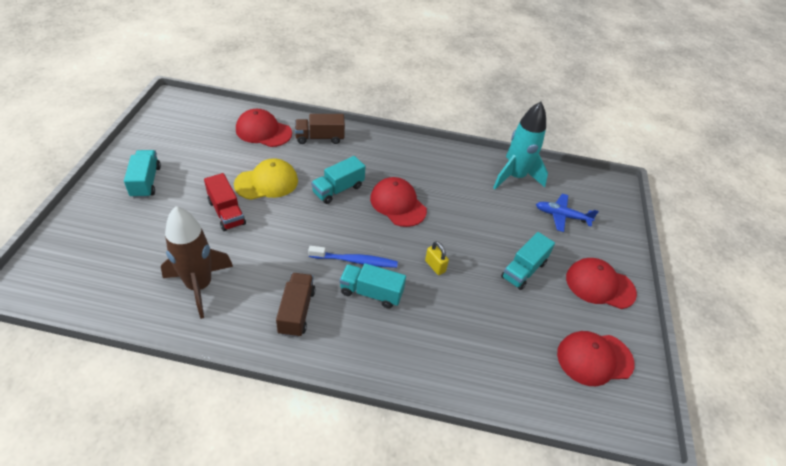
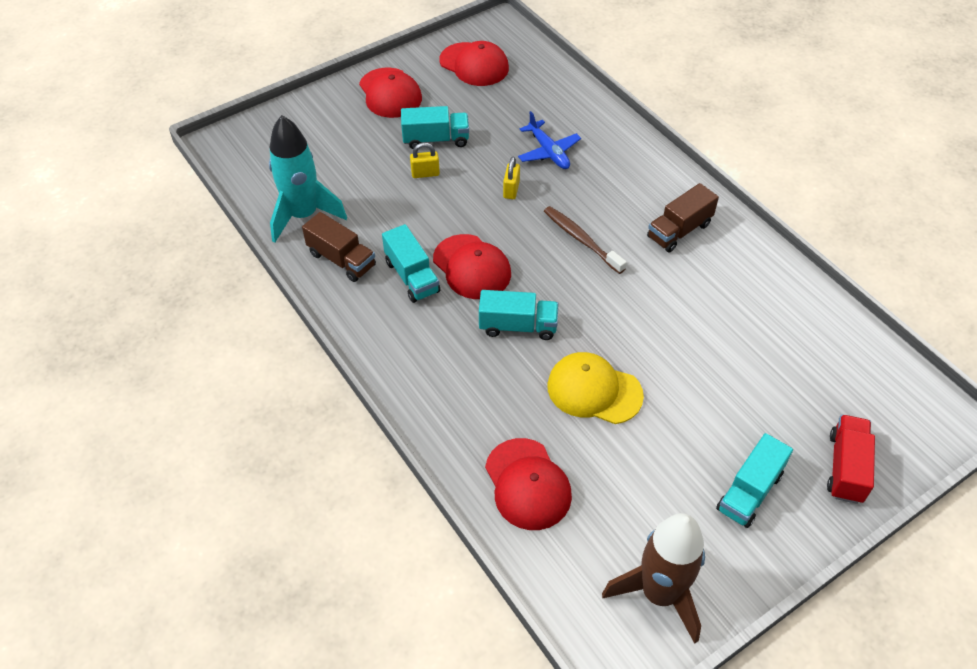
camera: 130 degrees left, 5 degrees up
brown rocket [161,206,233,319] -> brown rocket moved to [602,513,705,644]
red truck [204,173,246,231] -> red truck moved to [827,415,875,504]
brown truck [295,114,345,144] -> brown truck moved to [302,212,376,282]
blue toothbrush [308,246,398,268] -> brown toothbrush [544,206,627,274]
turquoise truck [339,263,406,308] -> turquoise truck moved to [382,224,440,303]
red cap [370,177,427,227] -> red cap turned 45 degrees counterclockwise [433,234,511,299]
blue plane [536,194,599,232] -> blue plane moved to [518,111,581,169]
none -> yellow padlock [410,143,440,178]

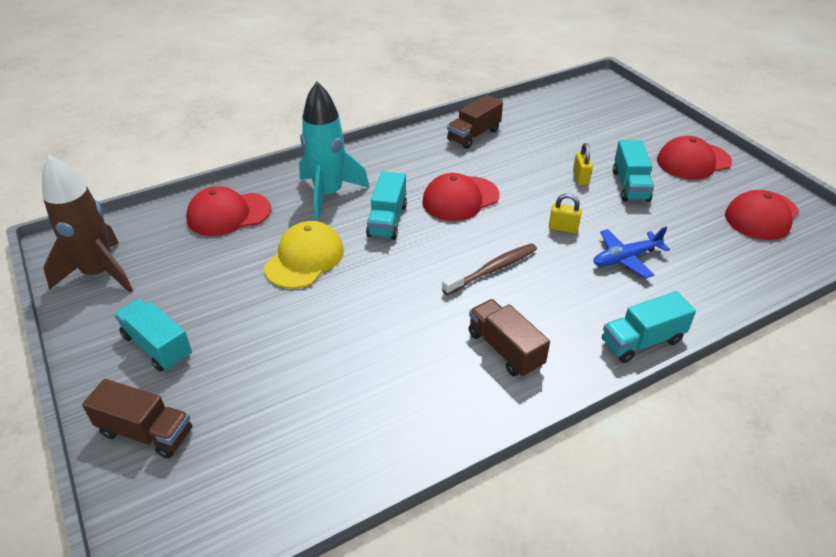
camera: 95 degrees right, 10 degrees down
turquoise rocket [269,115,347,243] -> turquoise rocket moved to [299,81,370,220]
turquoise truck [382,224,440,303] -> turquoise truck moved to [602,291,696,363]
red truck [827,415,875,504] -> brown truck [82,379,192,459]

